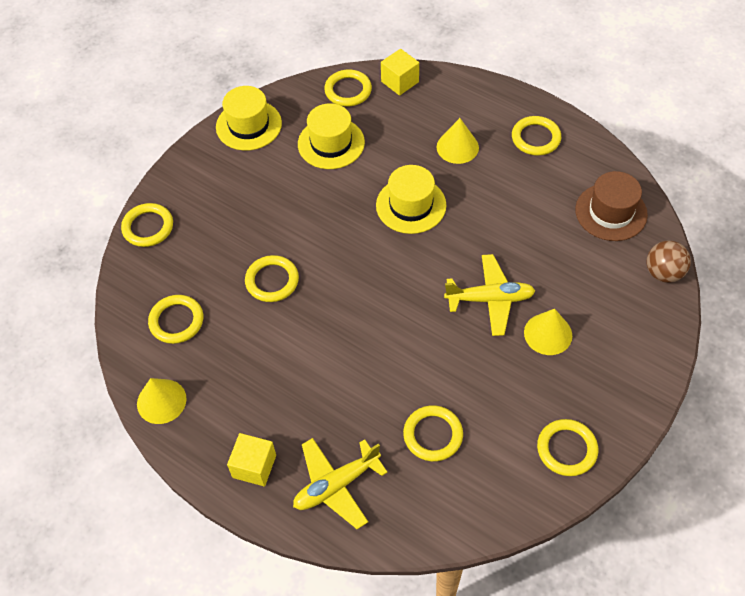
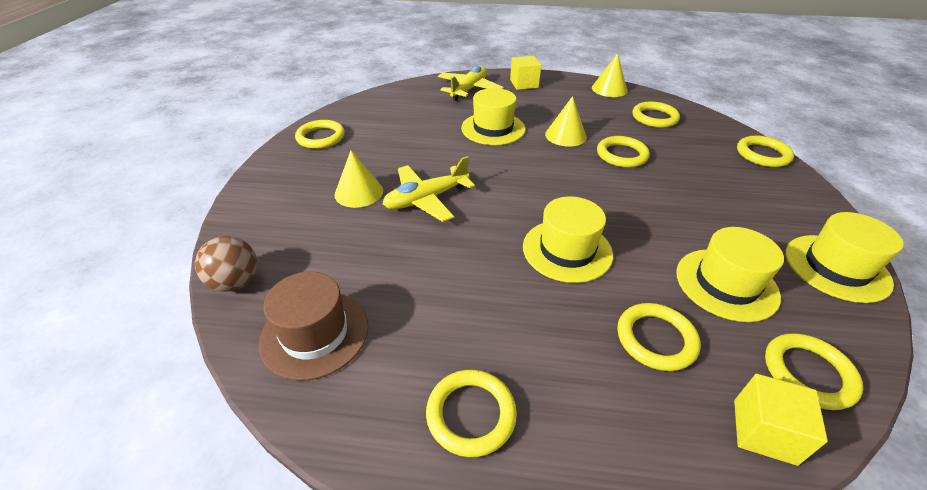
camera: 150 degrees right, 15 degrees down
yellow ring [403,405,463,461] -> yellow ring moved to [617,303,701,371]
yellow cone [437,118,479,164] -> yellow cone moved to [545,96,587,147]
none -> yellow hat [461,88,525,145]

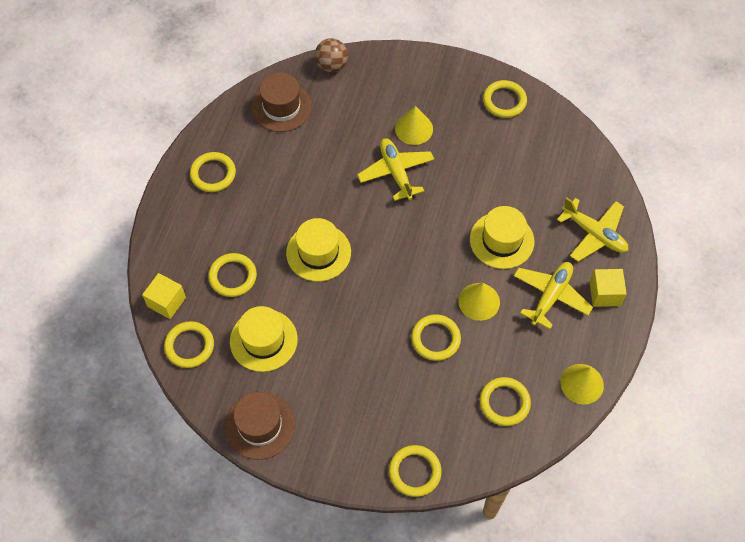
camera: 100 degrees right, 20 degrees up
yellow hat [785,212,904,303] -> brown hat [225,392,295,460]
none -> yellow plane [514,262,593,329]

